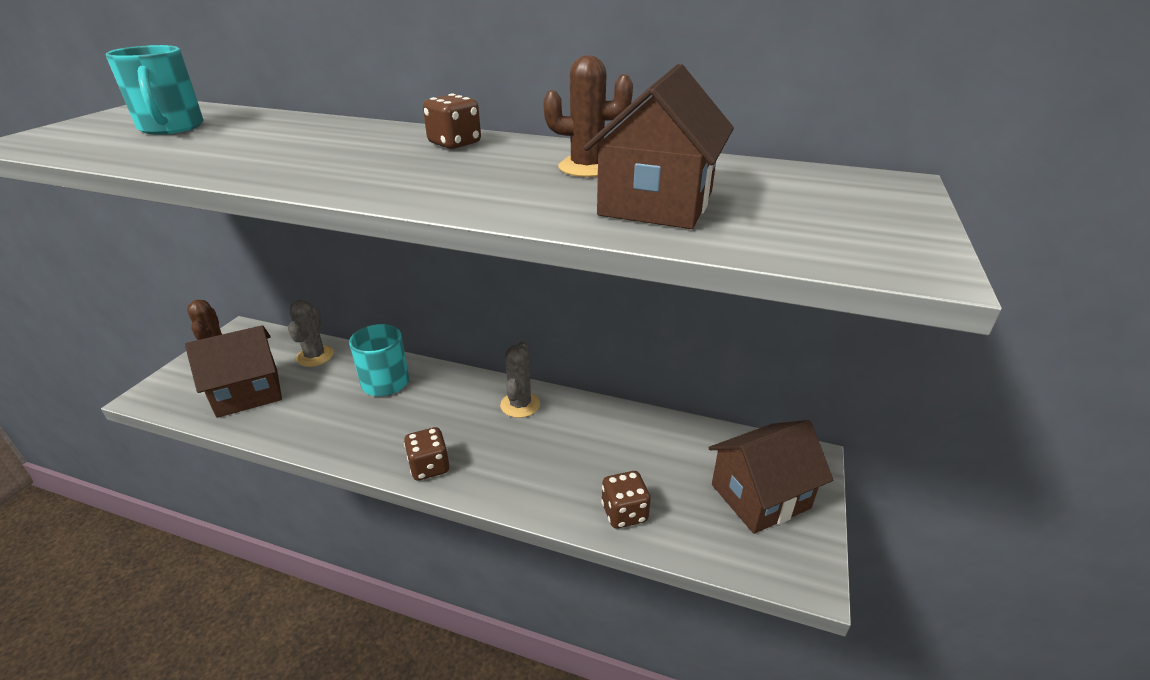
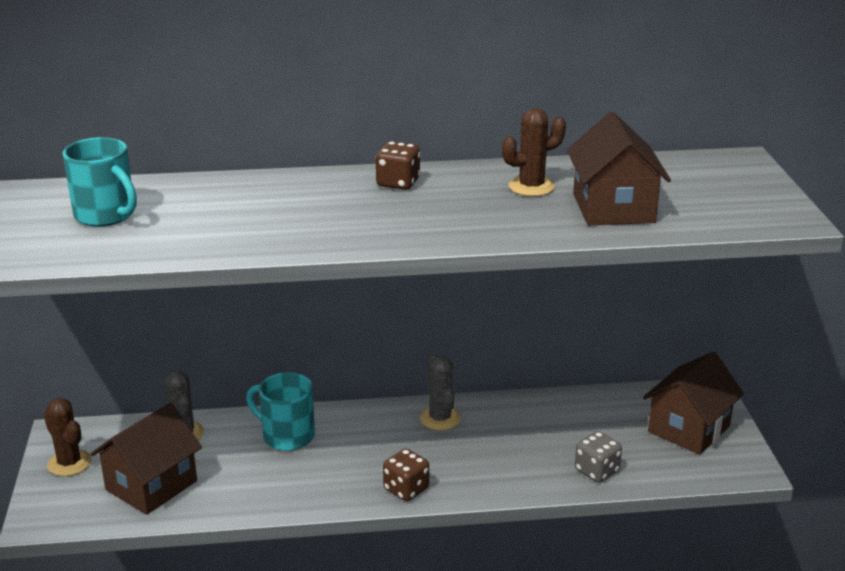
camera: 25 degrees left, 5 degrees down
brown dice [601,471,651,528] -> grey dice [575,431,622,483]

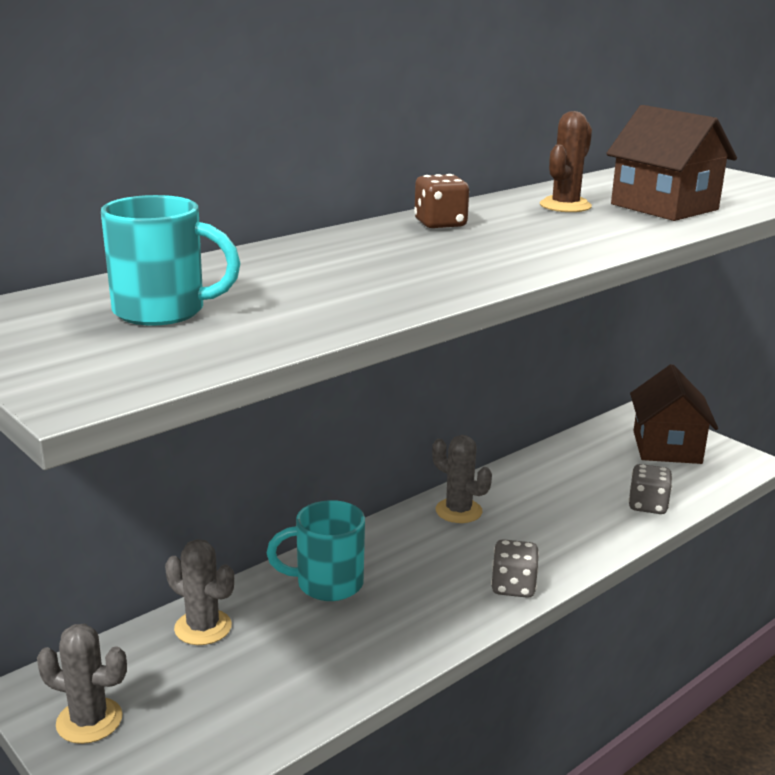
camera: 35 degrees left, 5 degrees down
brown cactus [44,398,91,476] -> grey cactus [37,624,127,744]
brown house [91,403,202,515] -> none
brown dice [383,449,429,501] -> grey dice [491,539,539,598]

